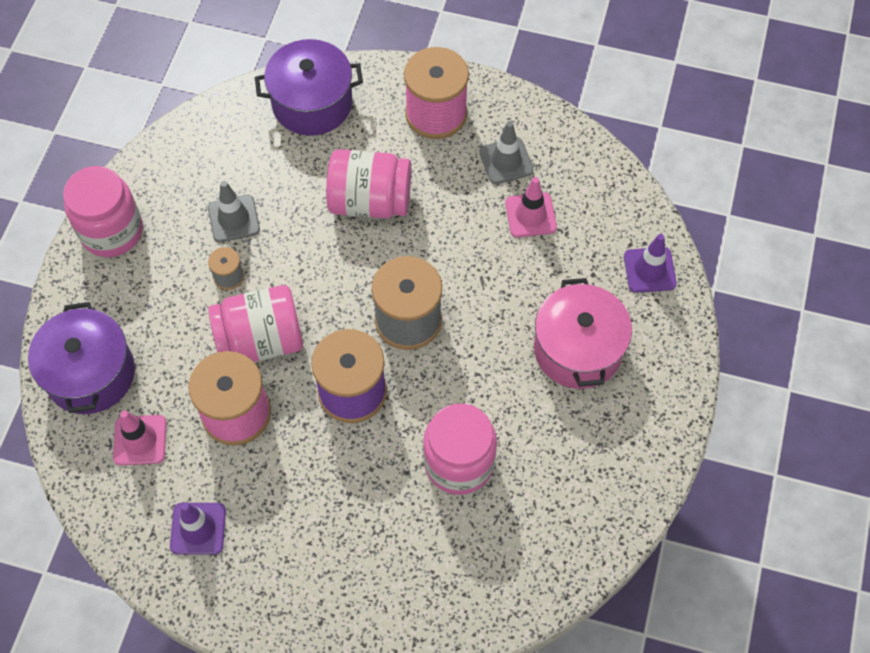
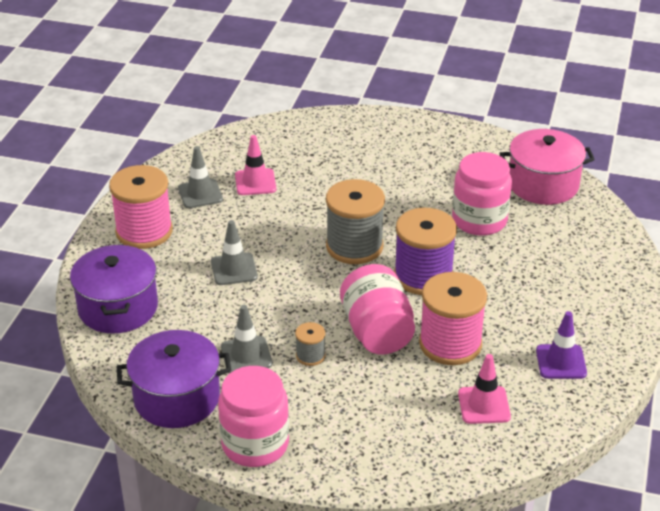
camera: 90 degrees left, 25 degrees down
purple pot [28,302,135,414] -> purple pot moved to [117,330,231,428]
pink jar [326,149,411,219] -> grey traffic cone [211,220,258,285]
pink pot [534,278,632,389] -> pink pot moved to [499,129,595,205]
purple traffic cone [624,234,677,293] -> none

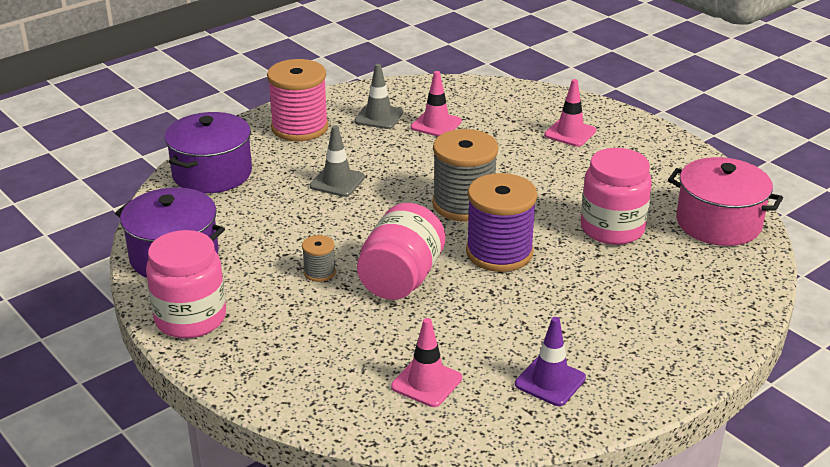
camera: 35 degrees right, 5 degrees down
grey traffic cone [221,305,272,374] -> none
pink spool [419,272,487,365] -> none
none -> pink traffic cone [544,79,596,147]

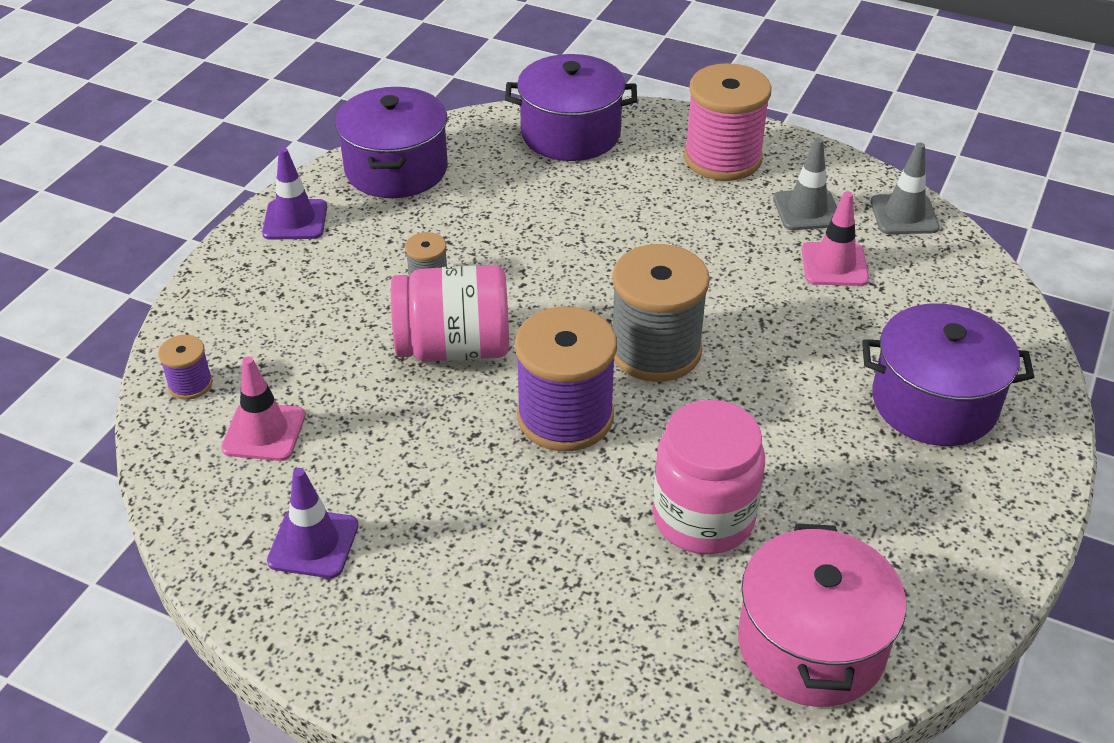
camera: 65 degrees right, 10 degrees up
pink jar [146,230,226,338] -> purple traffic cone [262,148,327,240]
grey traffic cone [310,125,365,197] -> grey traffic cone moved to [871,142,940,234]
pink traffic cone [544,79,596,147] -> purple pot [862,303,1034,446]
none -> purple spool [158,335,213,400]

